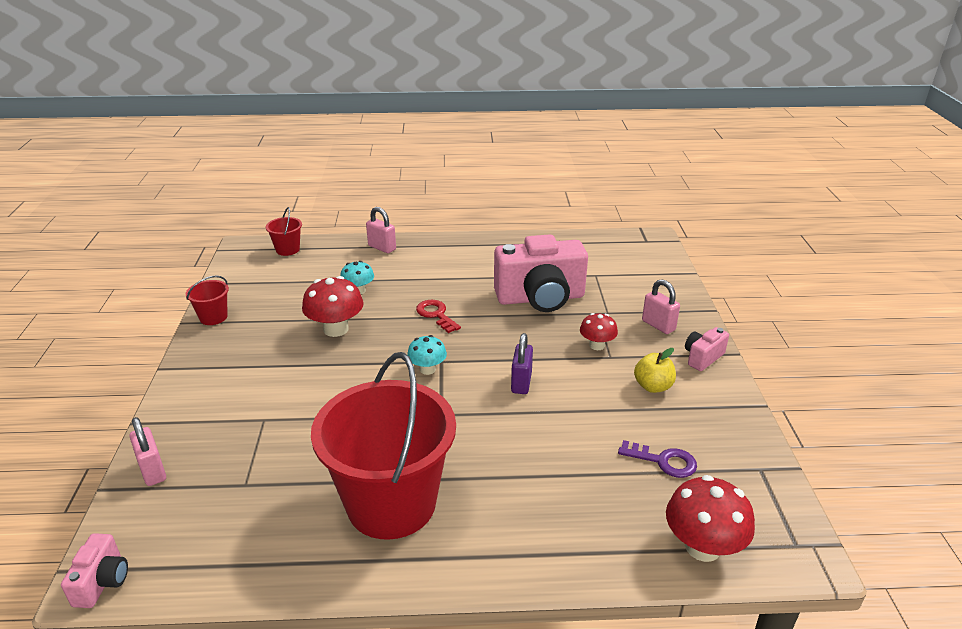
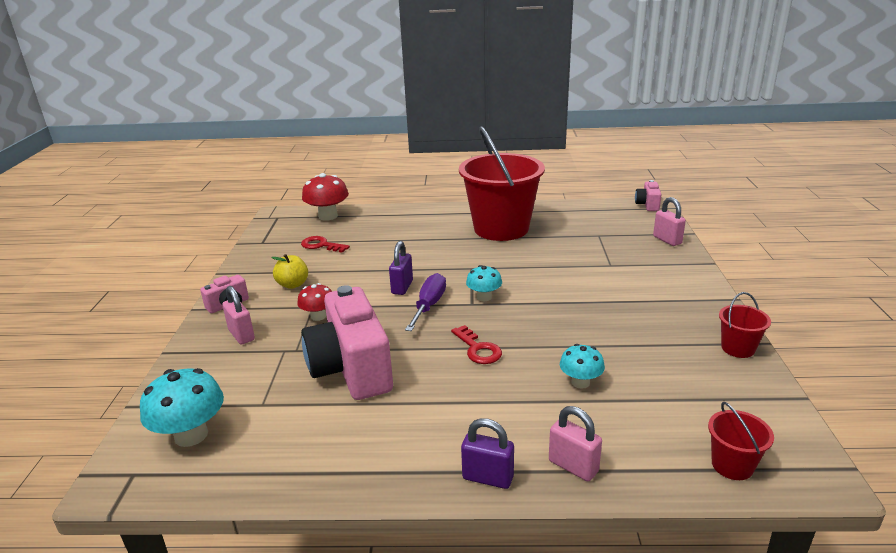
camera: 175 degrees left, 5 degrees down
red mushroom [302,276,364,337] -> none
pink camera [494,234,588,312] -> pink camera turned 105 degrees counterclockwise [301,285,393,400]
purple key [618,440,697,478] -> red key [301,236,350,253]
none -> turquoise mushroom [140,368,224,447]
none -> purple screwdriver [405,273,446,331]
none -> purple padlock [461,418,514,489]

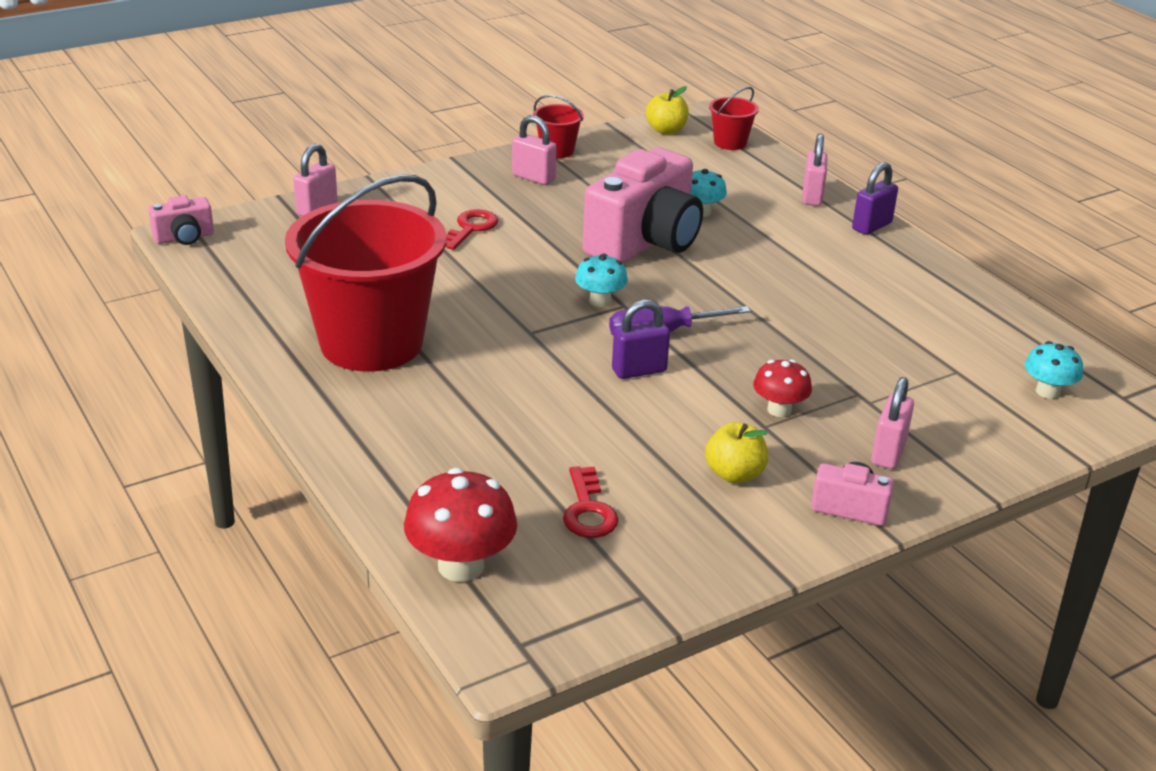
camera: 125 degrees left, 5 degrees up
turquoise mushroom [140,368,224,447] -> turquoise mushroom [1025,341,1083,399], size x0.61
pink camera [301,285,393,400] -> pink camera moved to [583,148,703,264]
red key [451,325,502,364] -> red key moved to [446,209,498,250]
purple padlock [461,418,514,489] -> purple padlock turned 60 degrees clockwise [852,162,898,235]
none -> pink padlock [512,115,557,185]
none -> yellow apple [646,86,689,135]

